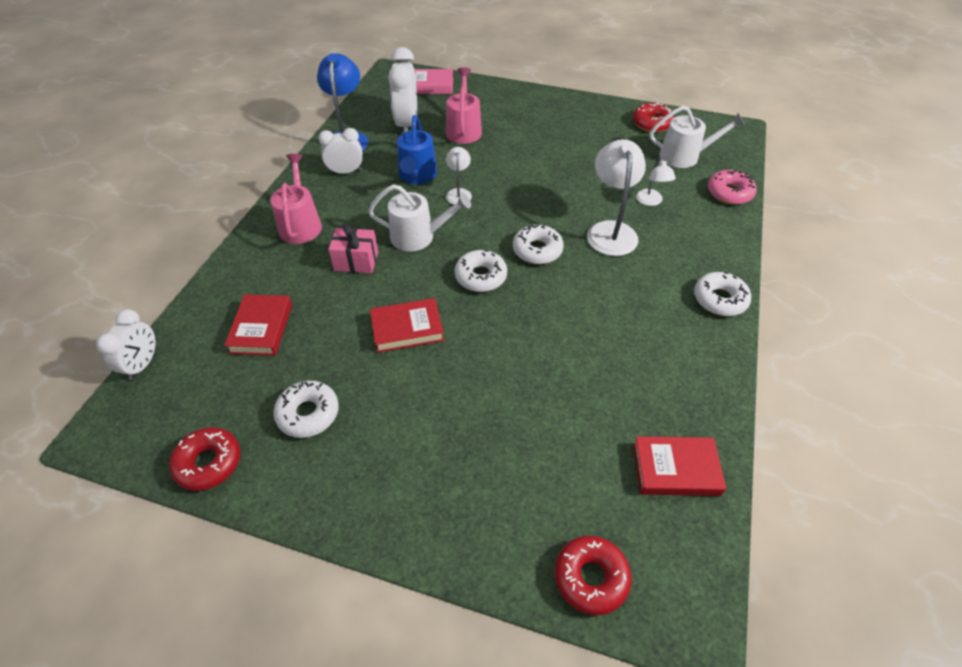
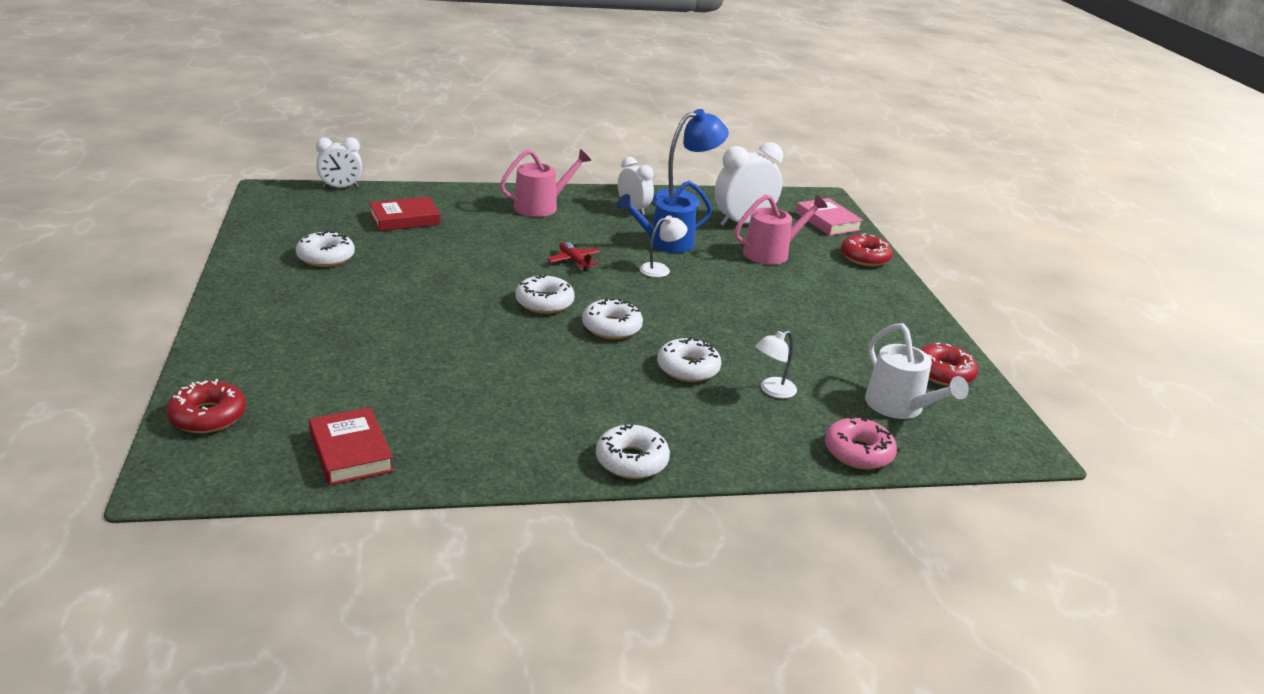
camera: 60 degrees right, 20 degrees down
red donut [169,427,240,491] -> red donut moved to [841,234,893,266]
pink gift [328,223,378,273] -> none
white watering can [368,184,471,251] -> red plane [547,242,600,271]
red book [370,298,444,353] -> none
white lamp [587,139,646,256] -> white donut [657,337,721,382]

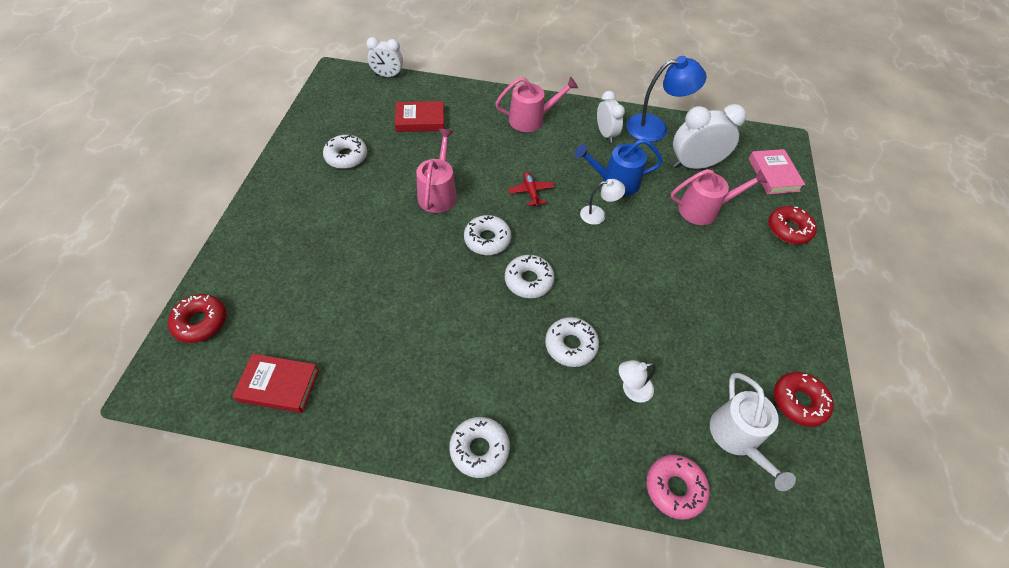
camera: 20 degrees right, 25 degrees up
red book [309,407,394,485] -> red book turned 75 degrees counterclockwise [232,354,319,413]
none -> pink watering can [416,129,457,213]

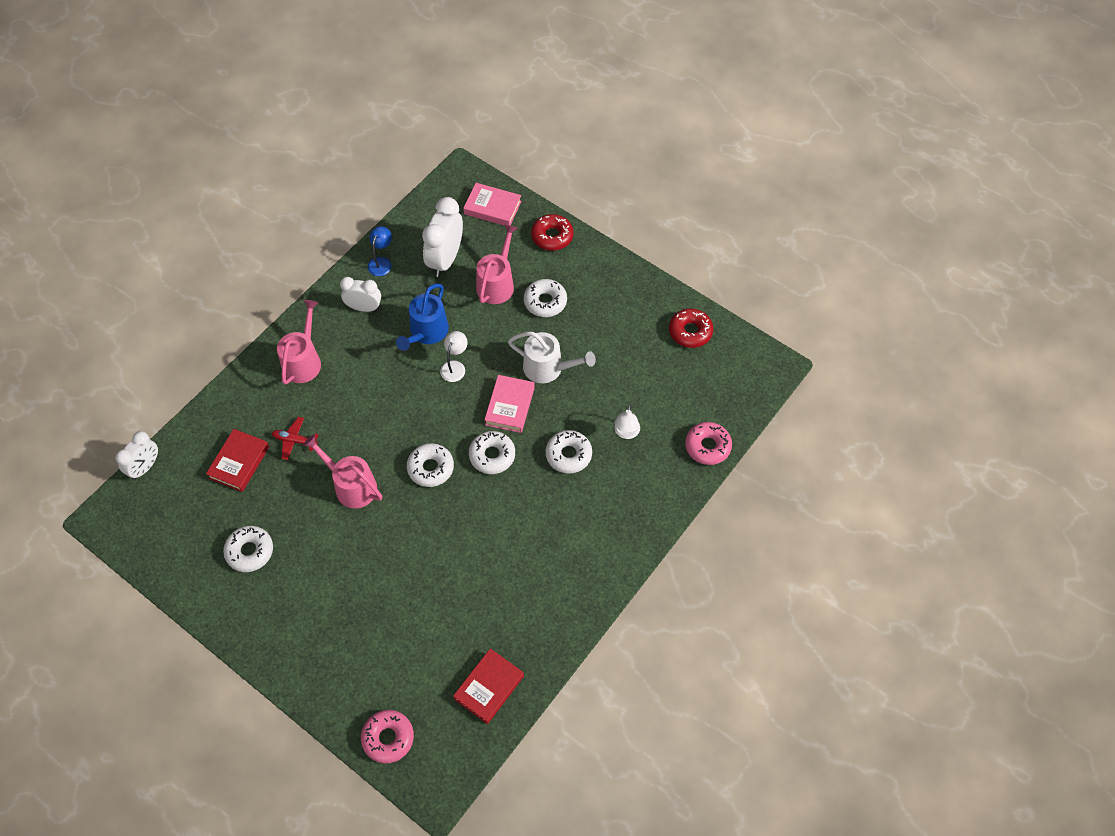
camera: 60 degrees left, 5 degrees up
red donut [168,294,226,343] -> pink donut [361,710,414,763]
white donut [449,417,510,478] -> white donut moved to [524,279,567,317]
red plane [508,172,554,207] -> red plane moved to [272,417,319,460]
blue lamp [626,56,706,142] -> blue lamp [368,226,392,276], size x0.54
white watering can [710,373,796,491] -> white watering can moved to [508,332,596,383]
none -> pink book [484,375,535,433]

